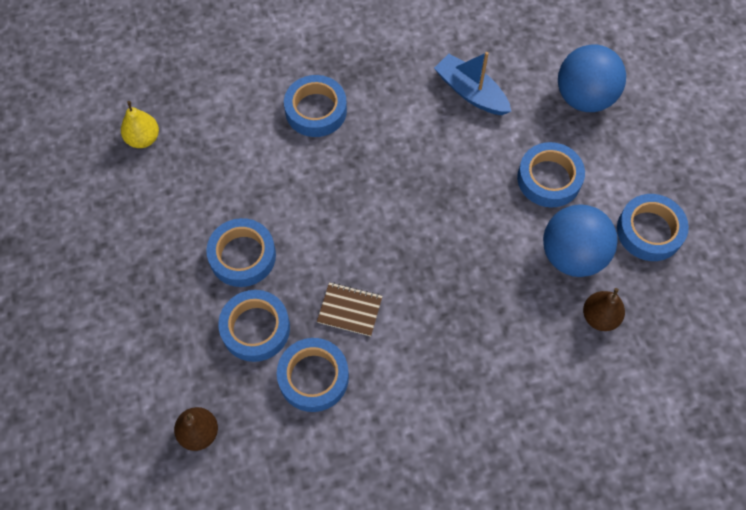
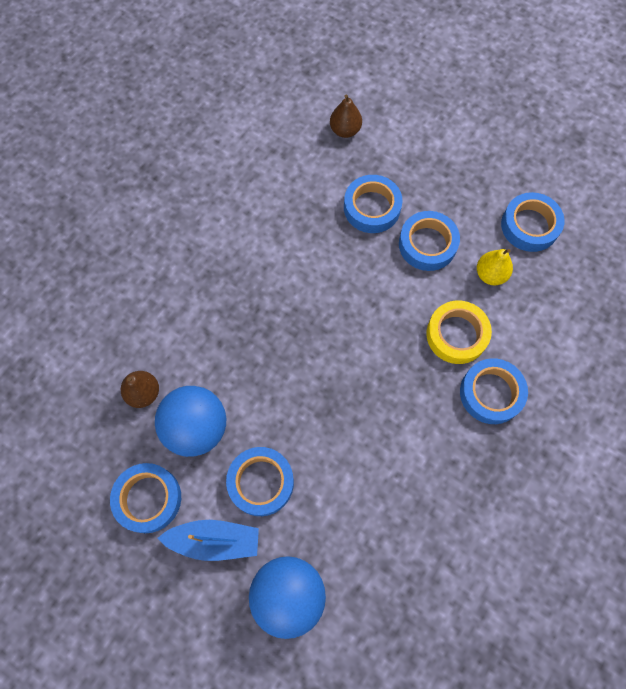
camera: 140 degrees right, 5 degrees up
yellow pear [121,101,159,148] -> yellow pear moved to [477,249,513,286]
blue tape [277,338,349,412] -> blue tape moved to [501,192,564,252]
brown notebook [317,282,382,336] -> none
blue boat [434,52,511,115] -> blue boat moved to [158,520,259,561]
none -> yellow tape [426,301,492,364]

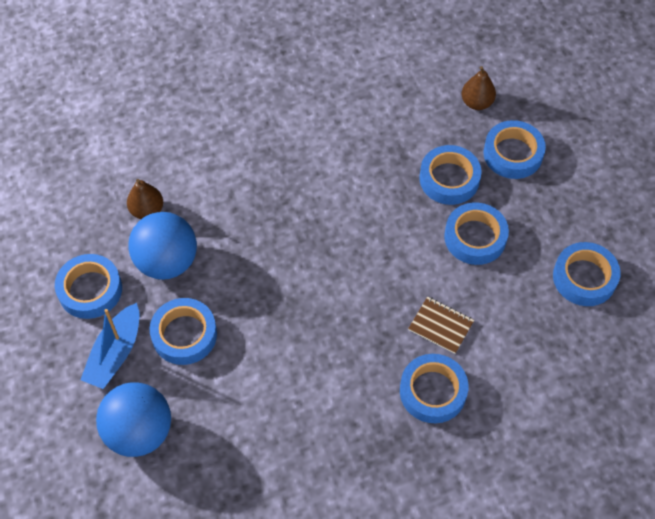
camera: 35 degrees right, 10 degrees down
blue boat [158,520,259,561] -> blue boat turned 75 degrees clockwise [80,303,139,389]
yellow tape [426,301,492,364] -> brown notebook [408,297,474,354]
yellow pear [477,249,513,286] -> none
none -> blue tape [484,120,546,179]

